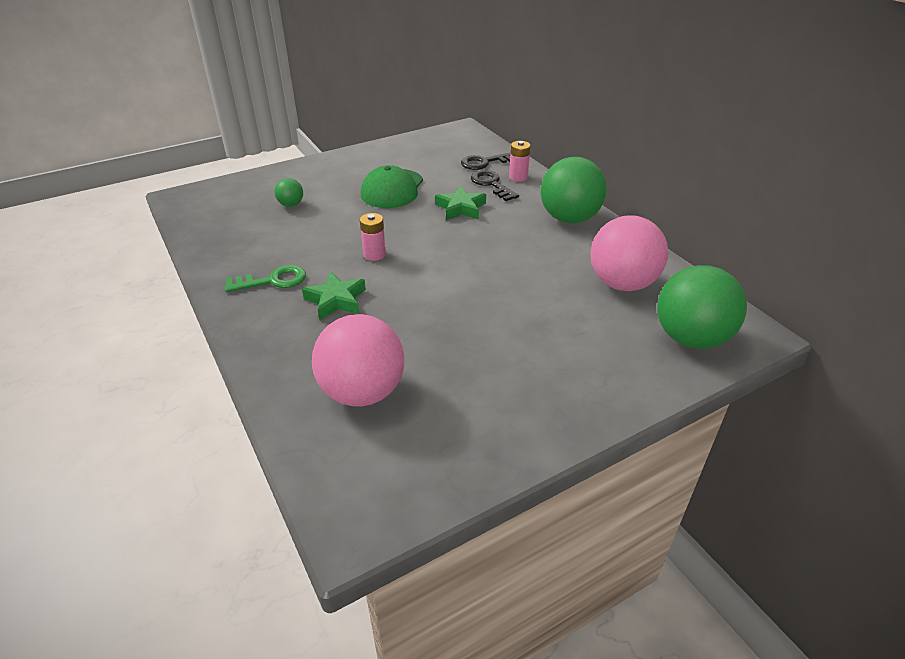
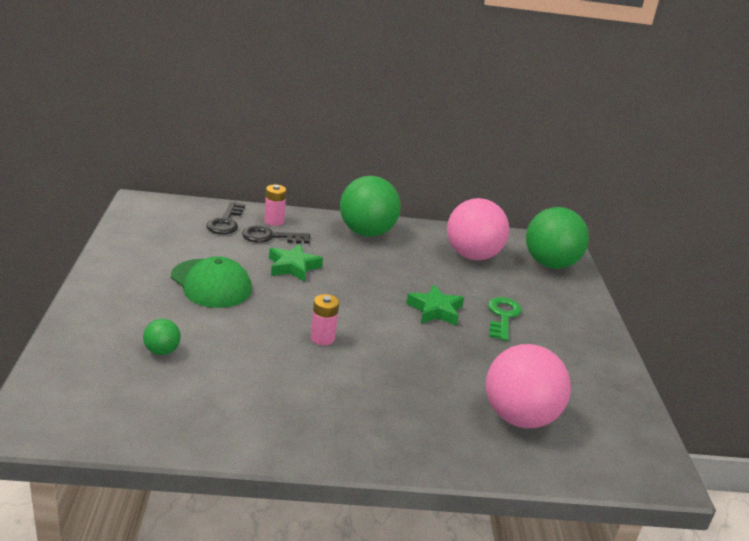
camera: 65 degrees left, 10 degrees down
green key [225,265,306,292] -> green key moved to [488,297,522,341]
green star [302,272,366,320] -> green star moved to [406,285,464,326]

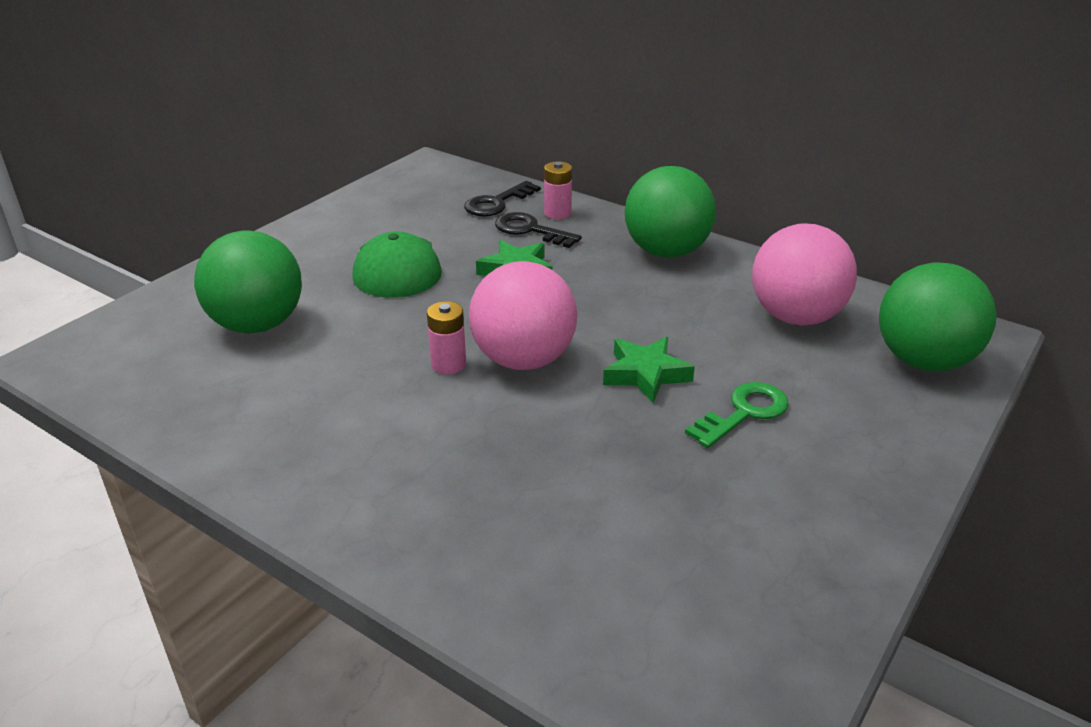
camera: 40 degrees right, 5 degrees up
green ball [143,319,181,355] -> green ball [194,231,302,334], size x2.21
pink ball [486,344,571,428] -> pink ball moved to [469,261,577,370]

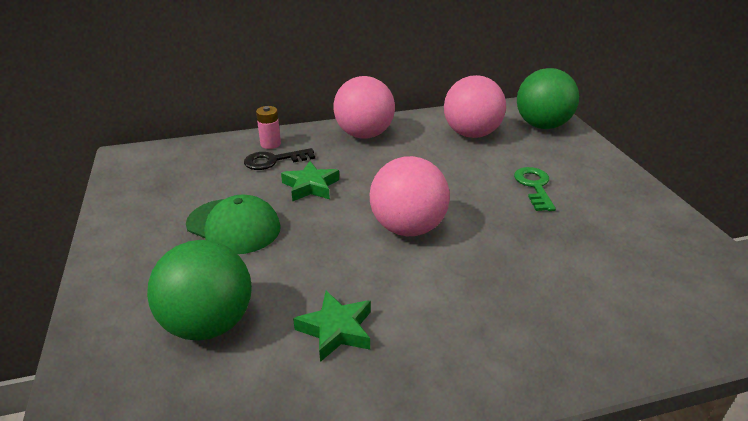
camera: 50 degrees left, 0 degrees up
pink battery [427,301,466,374] -> none
black key [464,181,541,217] -> none
green star [603,337,695,403] -> green star moved to [293,291,371,362]
green ball [624,166,716,258] -> pink ball [334,76,395,139]

